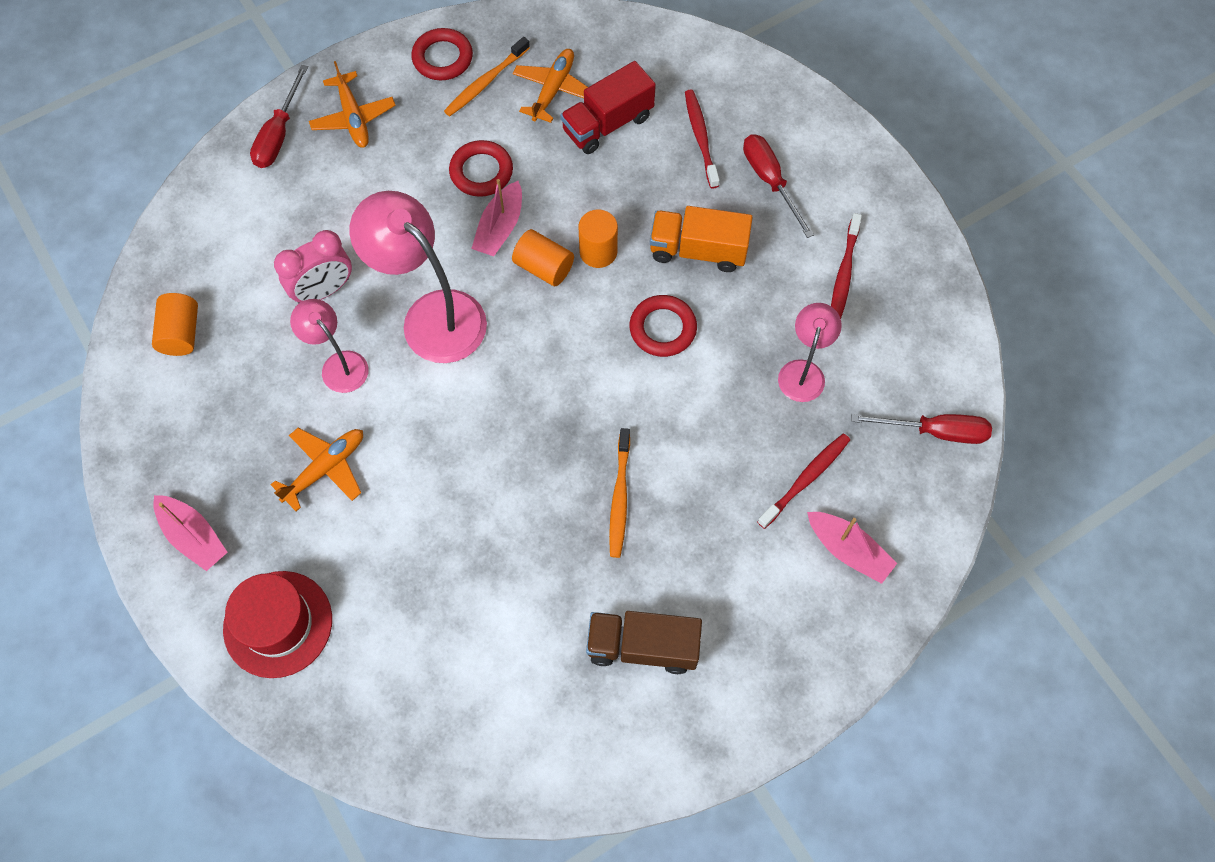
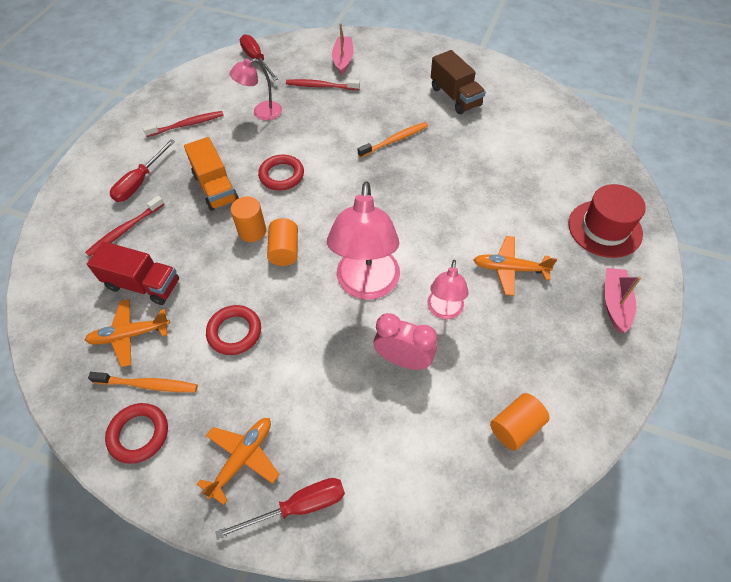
camera: 125 degrees left, 10 degrees down
pink boat [471,179,522,256] -> none

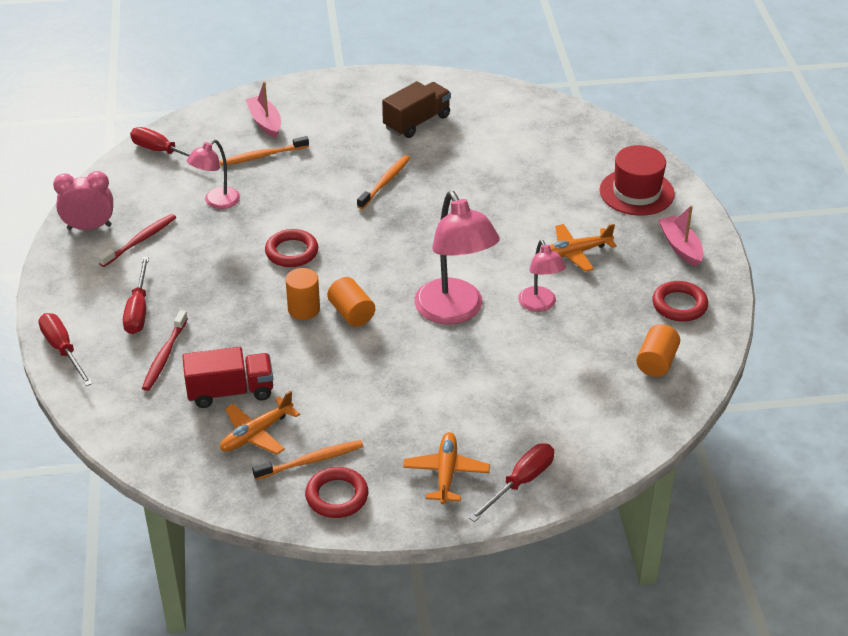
camera: 30 degrees left, 15 degrees down
orange truck [184,137,238,211] -> none
red ring [206,305,261,355] -> red ring moved to [652,281,708,322]
red toothbrush [286,79,360,90] -> orange toothbrush [219,136,309,166]
pink clock [374,313,437,370] -> pink clock moved to [53,171,113,230]
brown truck [431,50,486,114] -> brown truck turned 75 degrees counterclockwise [382,81,451,138]
none -> red screwdriver [38,313,93,386]

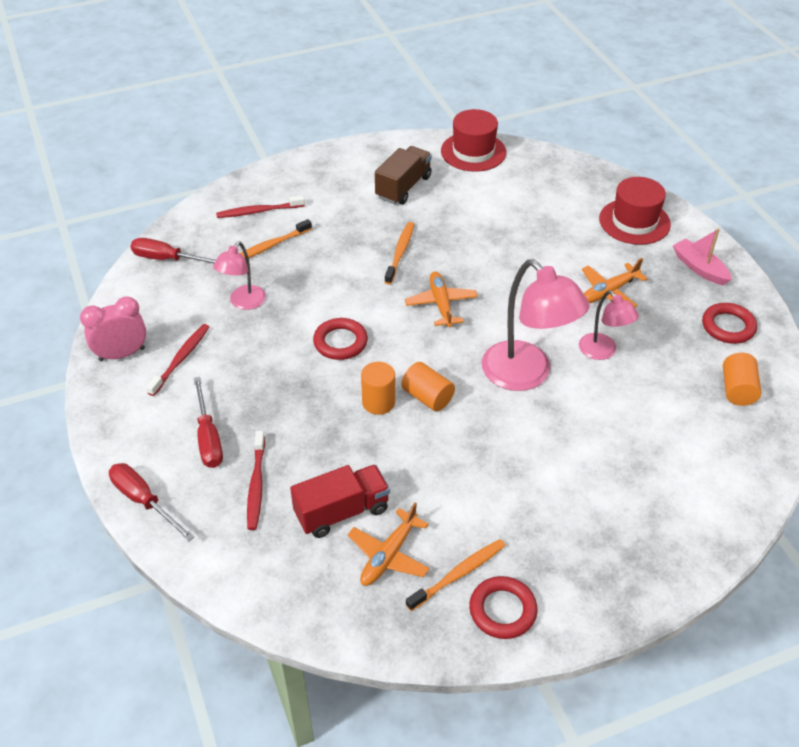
camera: 15 degrees left, 5 degrees up
pink boat [246,81,281,138] -> red toothbrush [216,195,305,218]
orange plane [403,432,490,504] -> orange plane moved to [405,272,478,328]
red screwdriver [469,443,554,522] -> none
none -> red hat [441,109,506,172]

